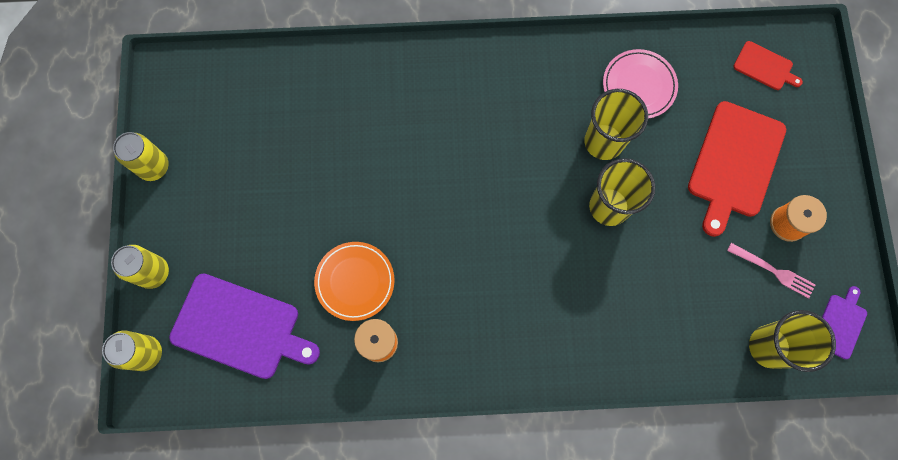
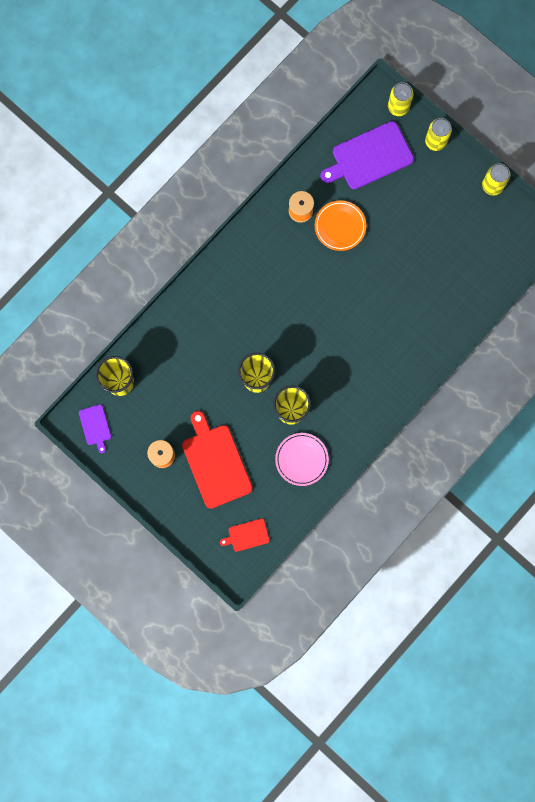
camera: 135 degrees right, 5 degrees up
pink fork [727,243,816,298] -> none

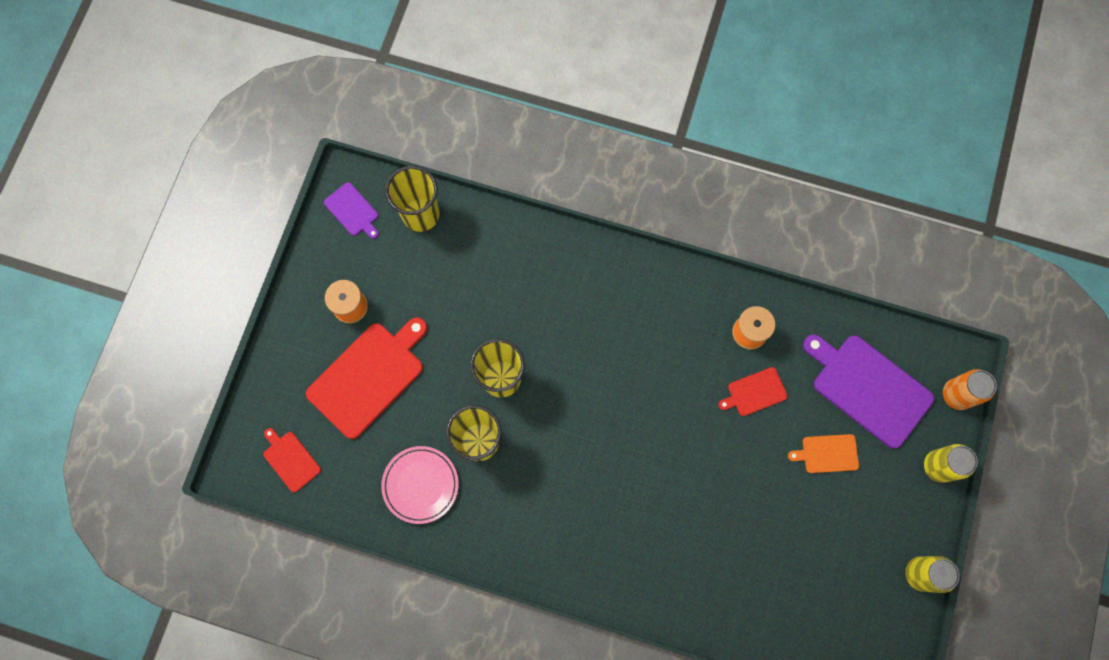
camera: 65 degrees right, 5 degrees down
purple cutting board [79,404,111,453] -> purple cutting board turned 90 degrees counterclockwise [324,182,379,239]
orange plate [315,200,366,251] -> red cutting board [718,367,788,416]
yellow can [388,82,414,116] -> orange can [943,369,997,410]
none -> orange cutting board [788,434,859,473]

